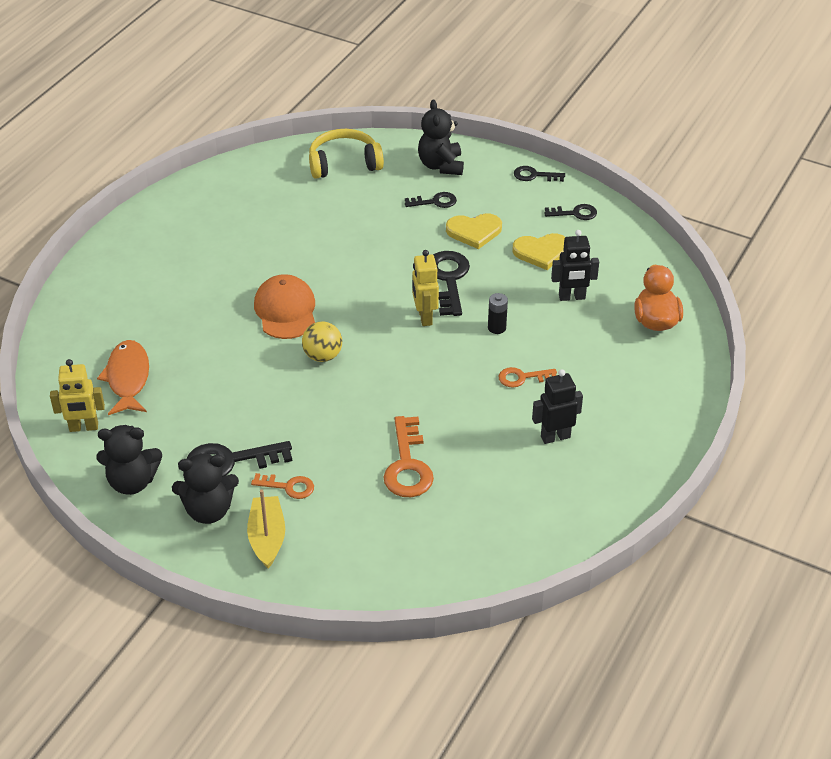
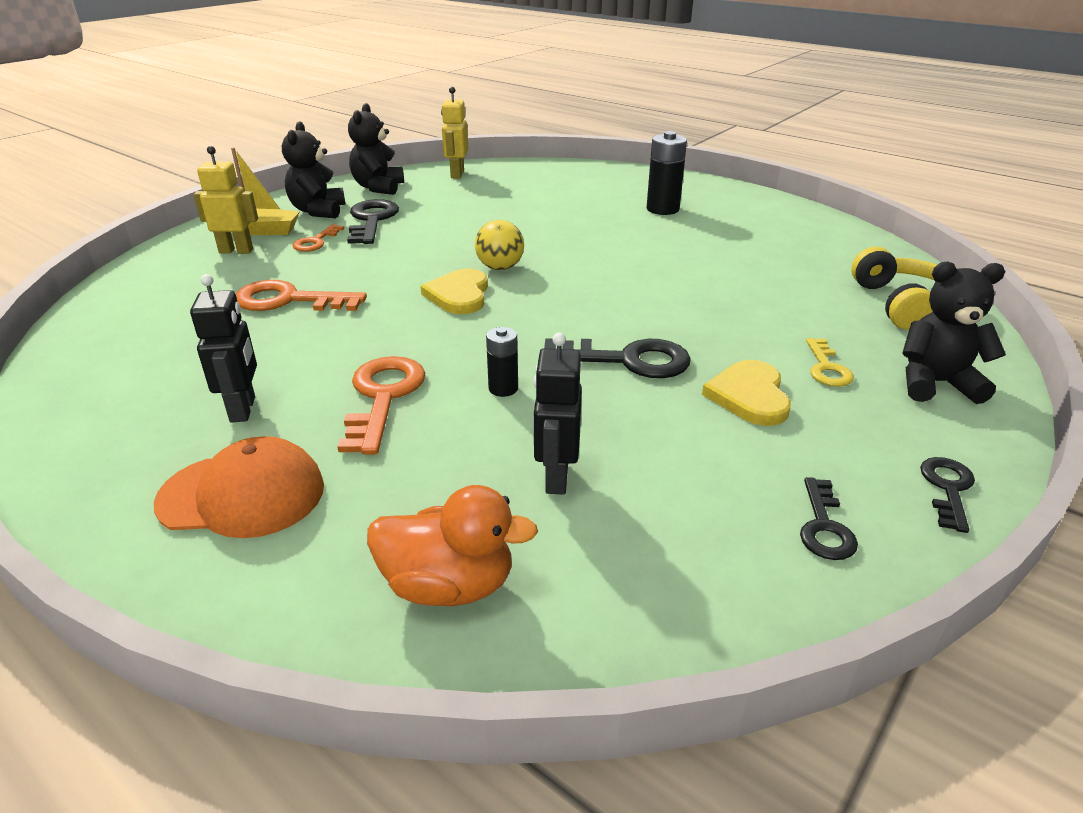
camera: 100 degrees right, 10 degrees down
orange fish [97,340,149,415] -> none
orange cap [254,274,315,339] -> orange cap moved to [154,436,324,538]
black key [405,192,457,208] -> yellow key [806,338,854,387]
yellow robot [412,250,439,326] -> yellow robot moved to [194,146,258,254]
orange key [499,367,557,388] -> orange key [337,356,425,455], size x1.72
yellow heart [513,233,565,270] -> yellow heart moved to [420,269,488,314]
none -> black battery [646,131,687,215]

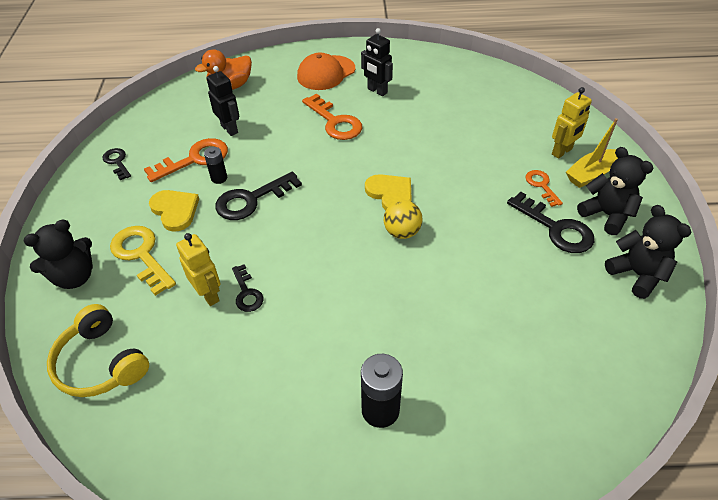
camera: 140 degrees right, 15 degrees up
orange key [236,280,367,311] -> orange key moved to [144,138,228,182]
yellow robot [441,87,468,178] -> yellow robot moved to [176,233,221,306]
black battery [486,327,518,397] -> black battery moved to [204,147,227,184]
yellow key [806,338,854,387] -> yellow key [110,226,176,296], size x1.72
black key [920,457,975,533] -> black key moved to [232,264,264,312]

